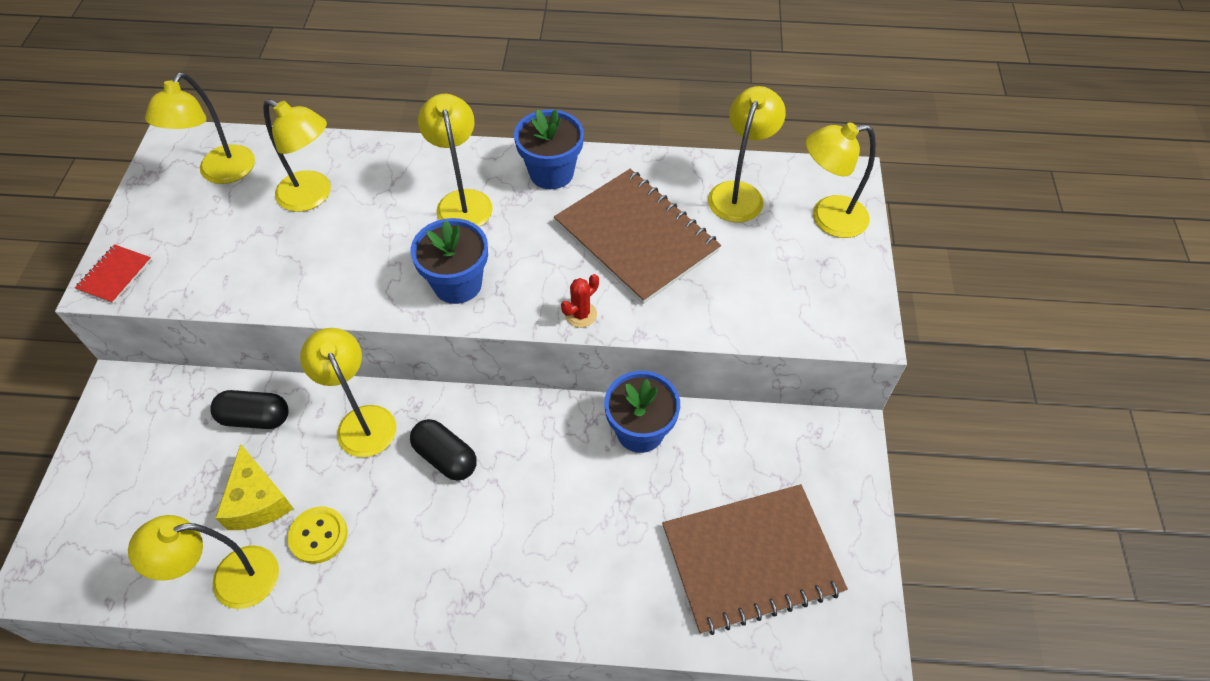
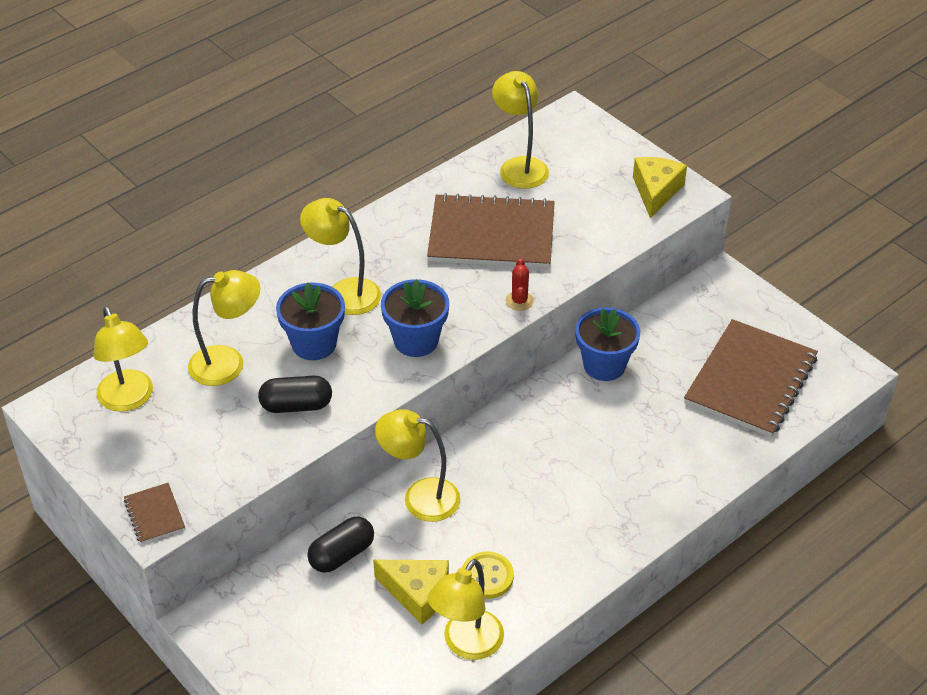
camera: 45 degrees left, 10 degrees down
red notebook [75,244,152,304] -> brown notebook [124,483,185,544]
black capsule [410,419,477,481] -> black capsule moved to [258,376,332,413]
blue flower pot [514,109,584,189] -> blue flower pot moved to [276,283,345,360]
yellow lamp [806,122,876,238] -> none
none -> yellow cheese [633,157,687,218]

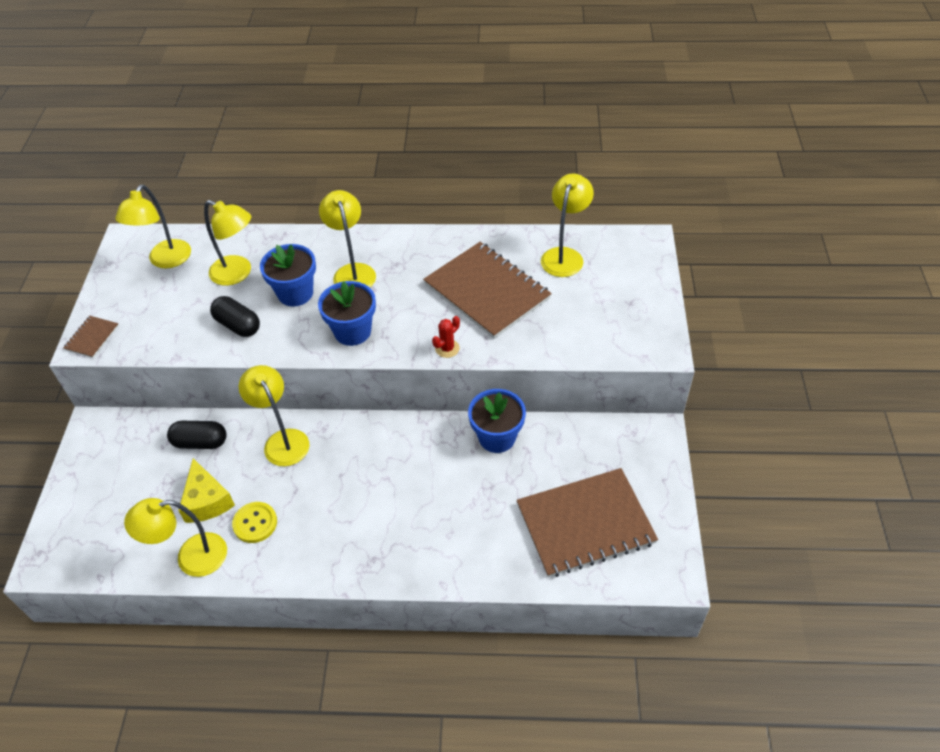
camera: 45 degrees right, 5 degrees up
yellow cheese [633,157,687,218] -> none

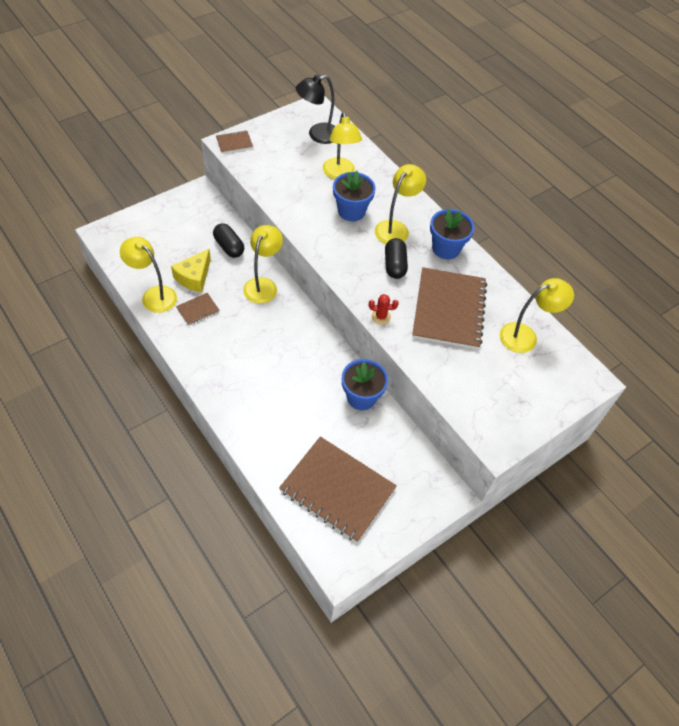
camera: 45 degrees right, 5 degrees up
yellow lamp [115,185,191,268] -> black lamp [296,75,335,144]
black capsule [210,296,260,337] -> black capsule moved to [385,238,408,279]
yellow button [232,502,277,543] -> brown notebook [176,293,220,326]
blue flower pot [318,281,376,346] -> blue flower pot moved to [430,209,474,259]

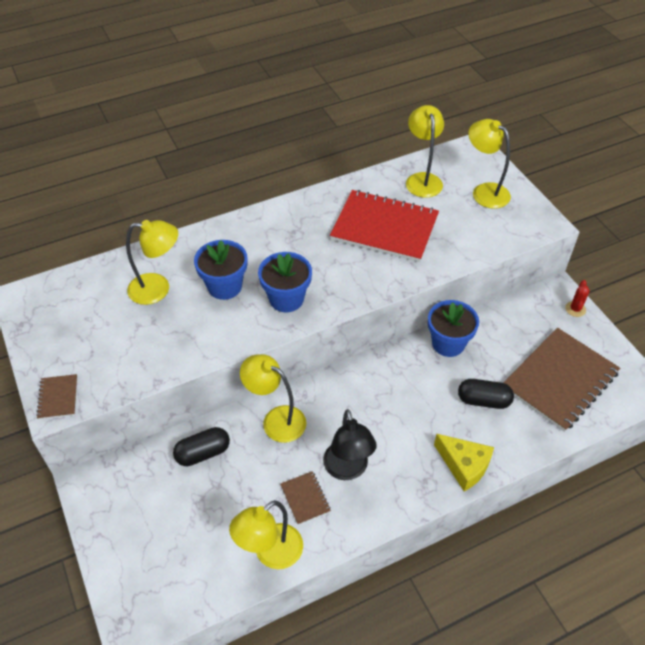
camera: 75 degrees left, 5 degrees down
yellow cheese [171,249,211,292] -> yellow cheese moved to [434,434,494,491]
black lamp [296,75,335,144] -> black lamp moved to [323,409,377,480]
red cactus [369,294,399,325] -> red cactus moved to [565,280,590,317]
yellow lamp [375,164,426,244] -> yellow lamp moved to [468,119,511,209]
black capsule [385,238,408,279] -> black capsule moved to [458,379,514,409]
brown notebook [412,267,487,349] -> red notebook [330,190,439,262]
blue flower pot [430,209,474,259] -> blue flower pot moved to [258,252,312,312]

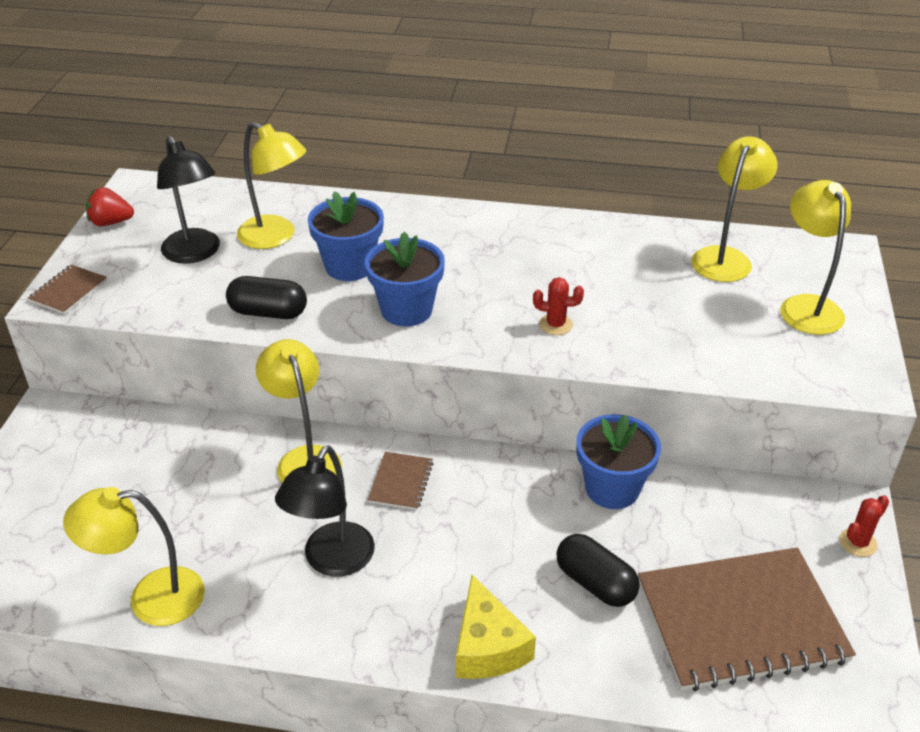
camera: 35 degrees right, 10 degrees down
black capsule [173,427,230,466] -> black capsule moved to [226,276,307,319]
brown notebook [280,471,331,525] -> brown notebook moved to [368,452,433,510]
red notebook [330,190,439,262] -> none
none -> red strawberry [86,187,134,226]
none -> black lamp [157,136,220,264]
none -> red cactus [533,277,584,335]

